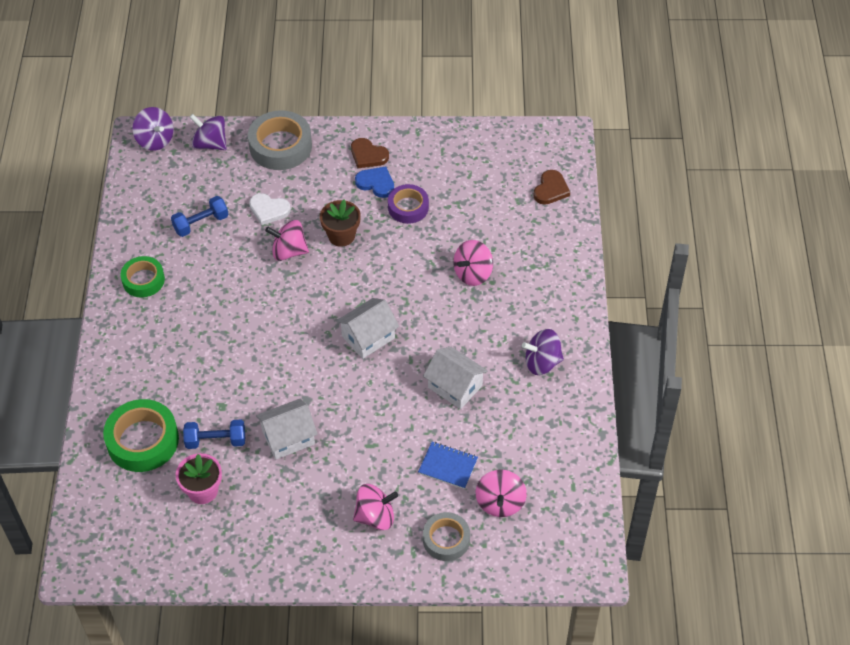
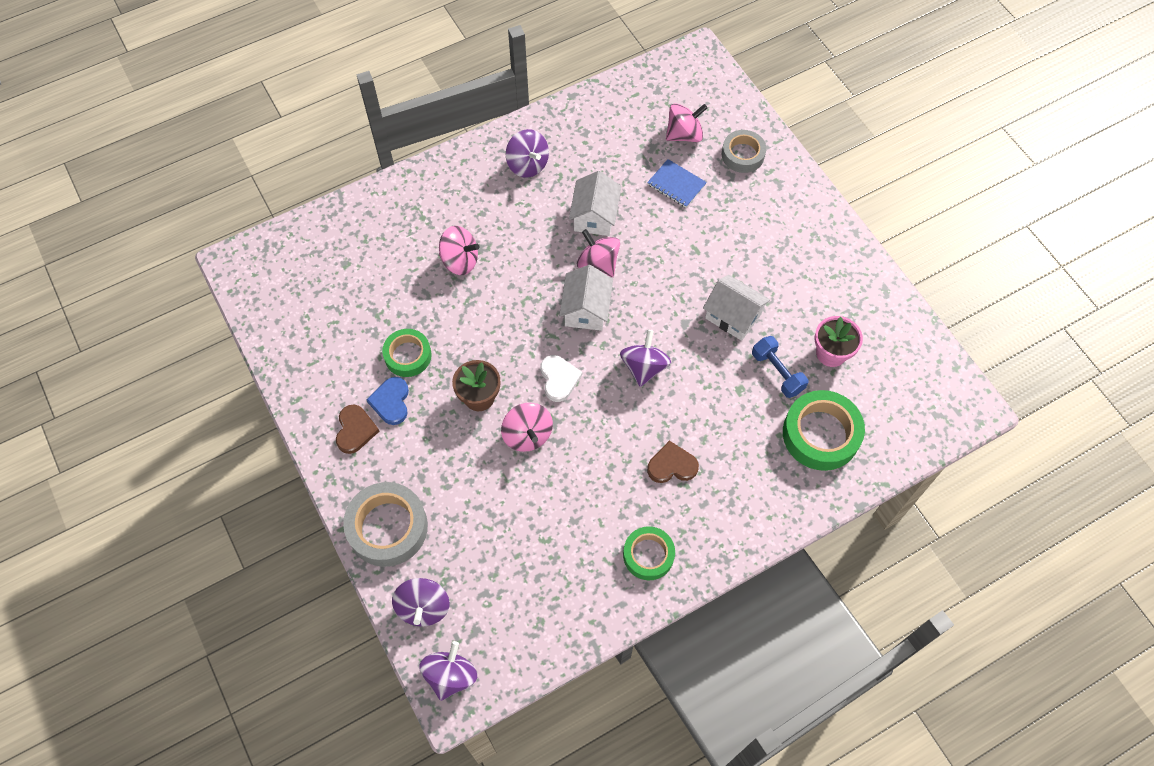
camera: 120 degrees left, 10 degrees up
blue dumbbell [171,196,228,237] -> none
white heart [249,193,291,225] -> white heart moved to [540,355,582,402]
white house [336,298,399,359] -> white house turned 75 degrees clockwise [559,265,613,331]
pink spinning top [353,484,398,530] -> pink spinning top moved to [577,229,620,277]
purple tape [388,184,429,224] -> green tape [382,329,432,377]
blue notebook [418,442,478,489] -> blue notebook turned 45 degrees counterclockwise [647,159,707,208]
brown heart [533,170,570,205] -> brown heart moved to [647,441,699,483]
none -> purple spinning top [620,330,671,387]

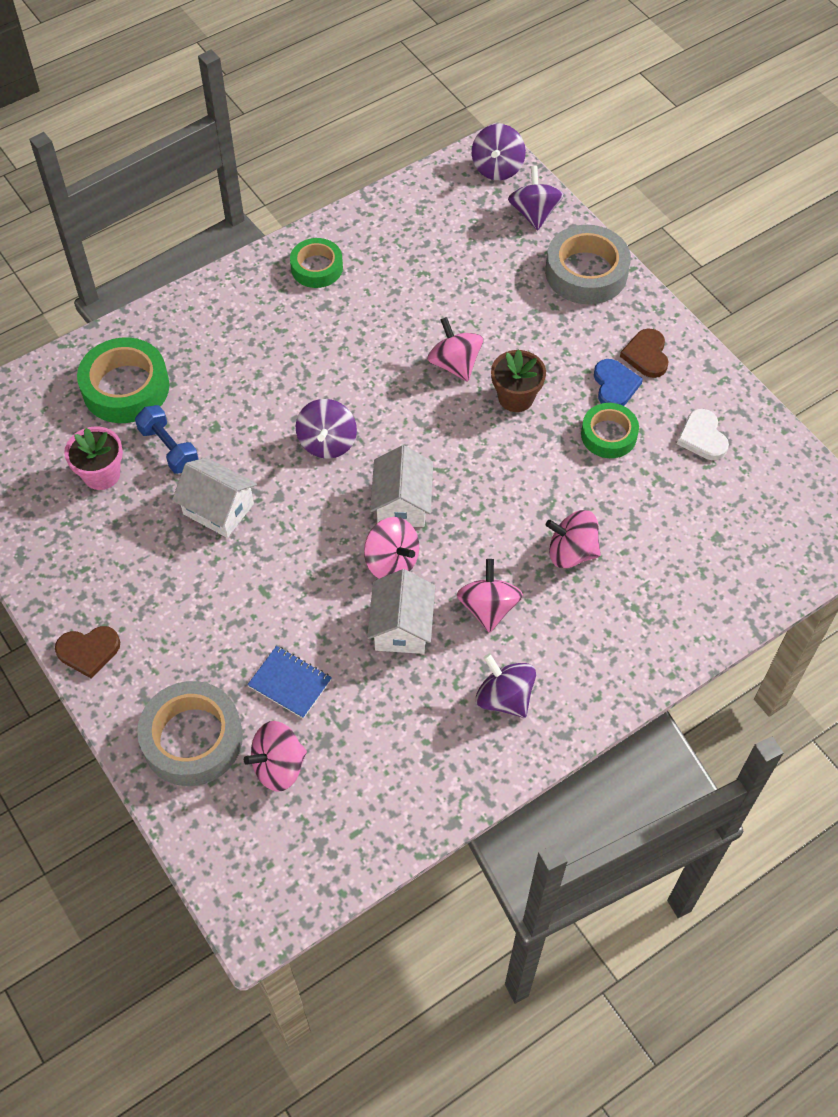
camera: 175 degrees right, 5 degrees down
white heart [540,355,582,402] -> white heart moved to [677,409,729,460]
brown heart [647,441,699,483] -> brown heart moved to [55,626,120,678]
grey tape [722,130,766,173] -> grey tape [137,681,243,786], size x1.58
none -> pink spinning top [457,559,523,633]

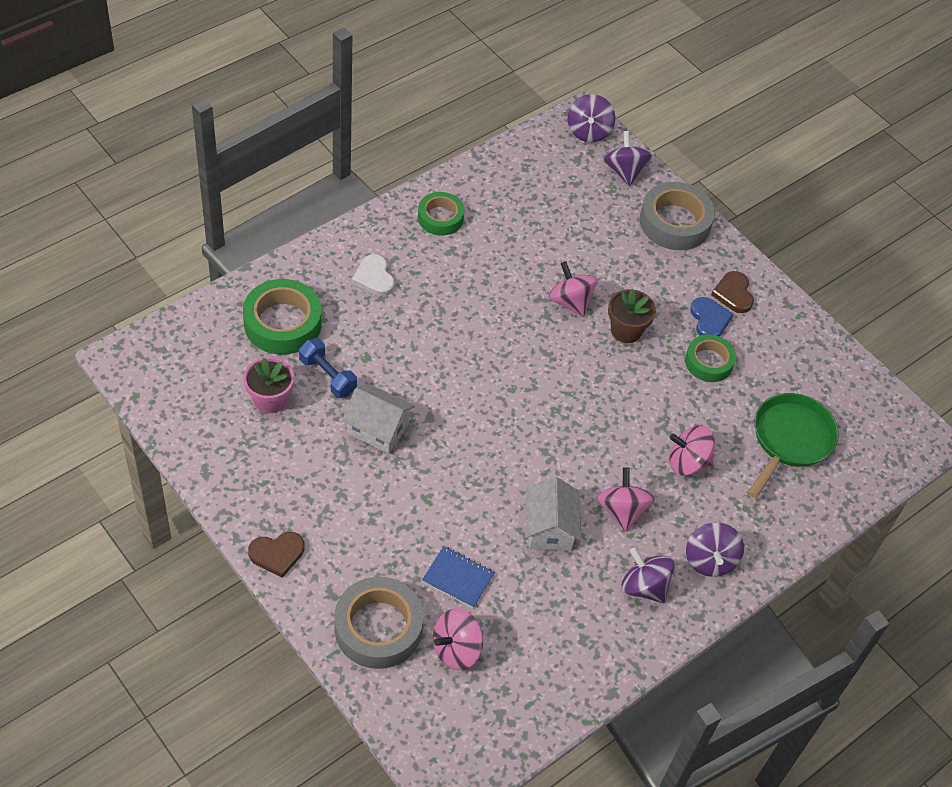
camera: 10 degrees left, 5 degrees down
purple spinning top [296,399,357,459] -> purple spinning top moved to [686,523,744,577]
pink spinning top [364,517,419,579] -> none
white house [370,445,433,527] -> none
white heart [677,409,729,460] -> white heart moved to [352,254,395,296]
none -> green pan [748,393,839,498]

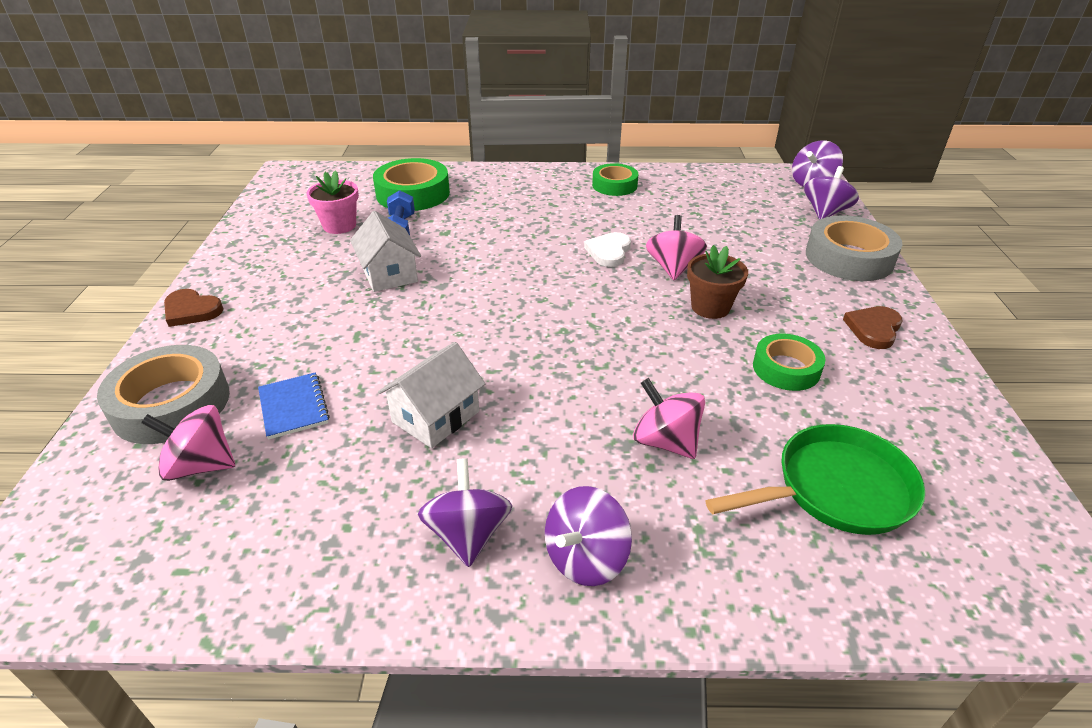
camera: 45 degrees right, 15 degrees down
white heart [352,254,395,296] -> white heart moved to [584,232,631,267]
pink spinning top [597,467,655,532] -> none
blue heart [691,297,734,337] -> none

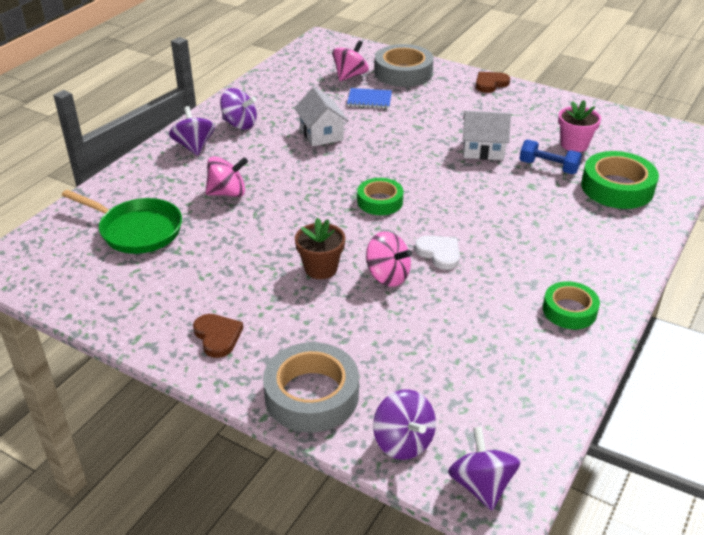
camera: 120 degrees right, 0 degrees up
green pan [706,424,925,535] -> green pan turned 75 degrees counterclockwise [62,190,182,254]
green tape [753,334,826,391] -> green tape moved to [357,178,404,215]

